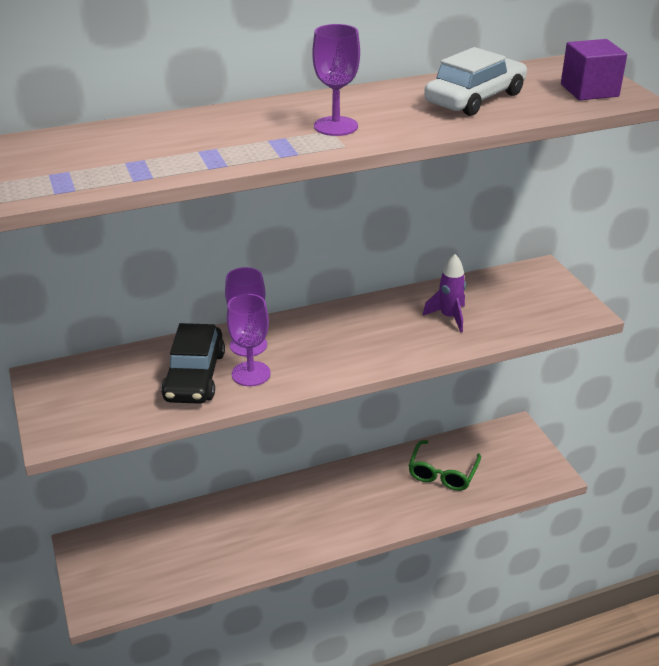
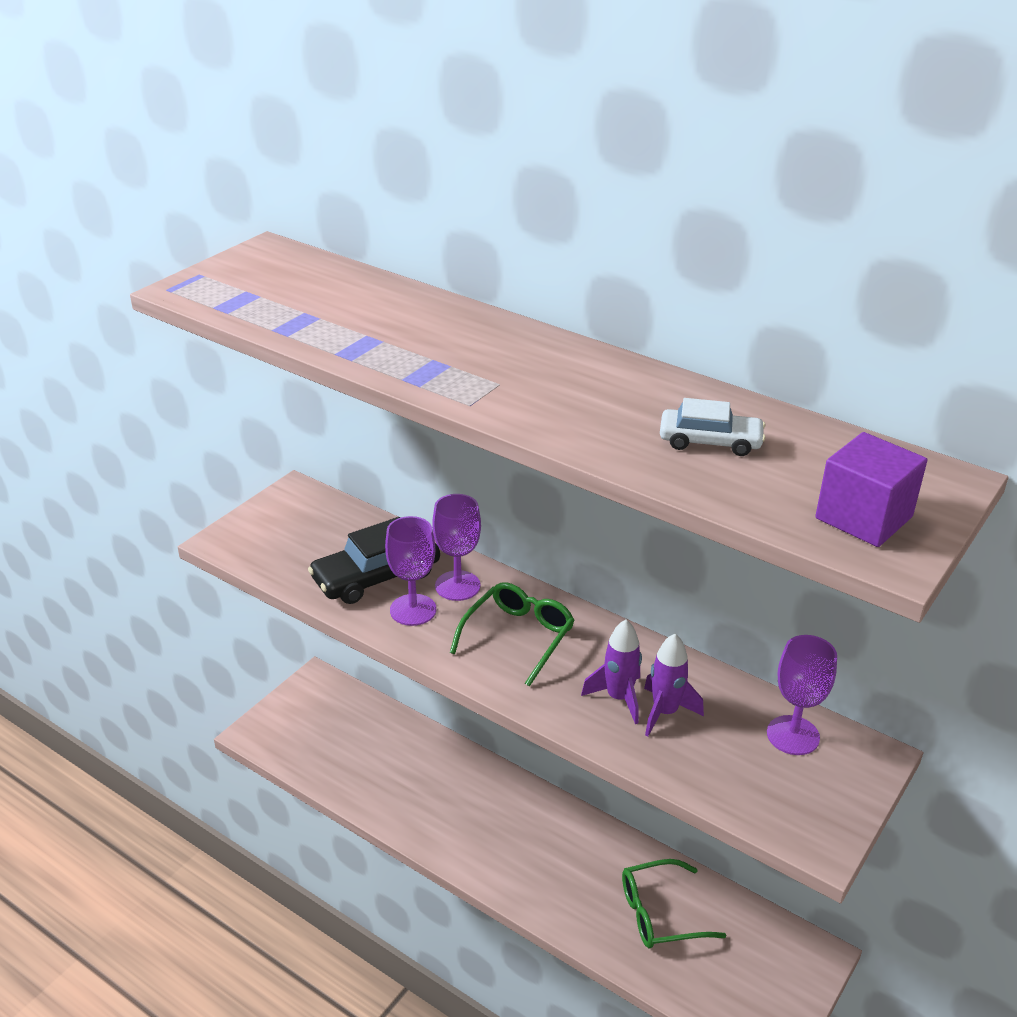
camera: 55 degrees right, 0 degrees up
purple goblet [312,24,360,136] -> purple goblet moved to [767,635,837,755]
white car [424,47,527,116] -> white car [660,398,766,456], size x0.60
none -> green glasses [450,582,575,687]
none -> purple rocket [581,619,642,724]

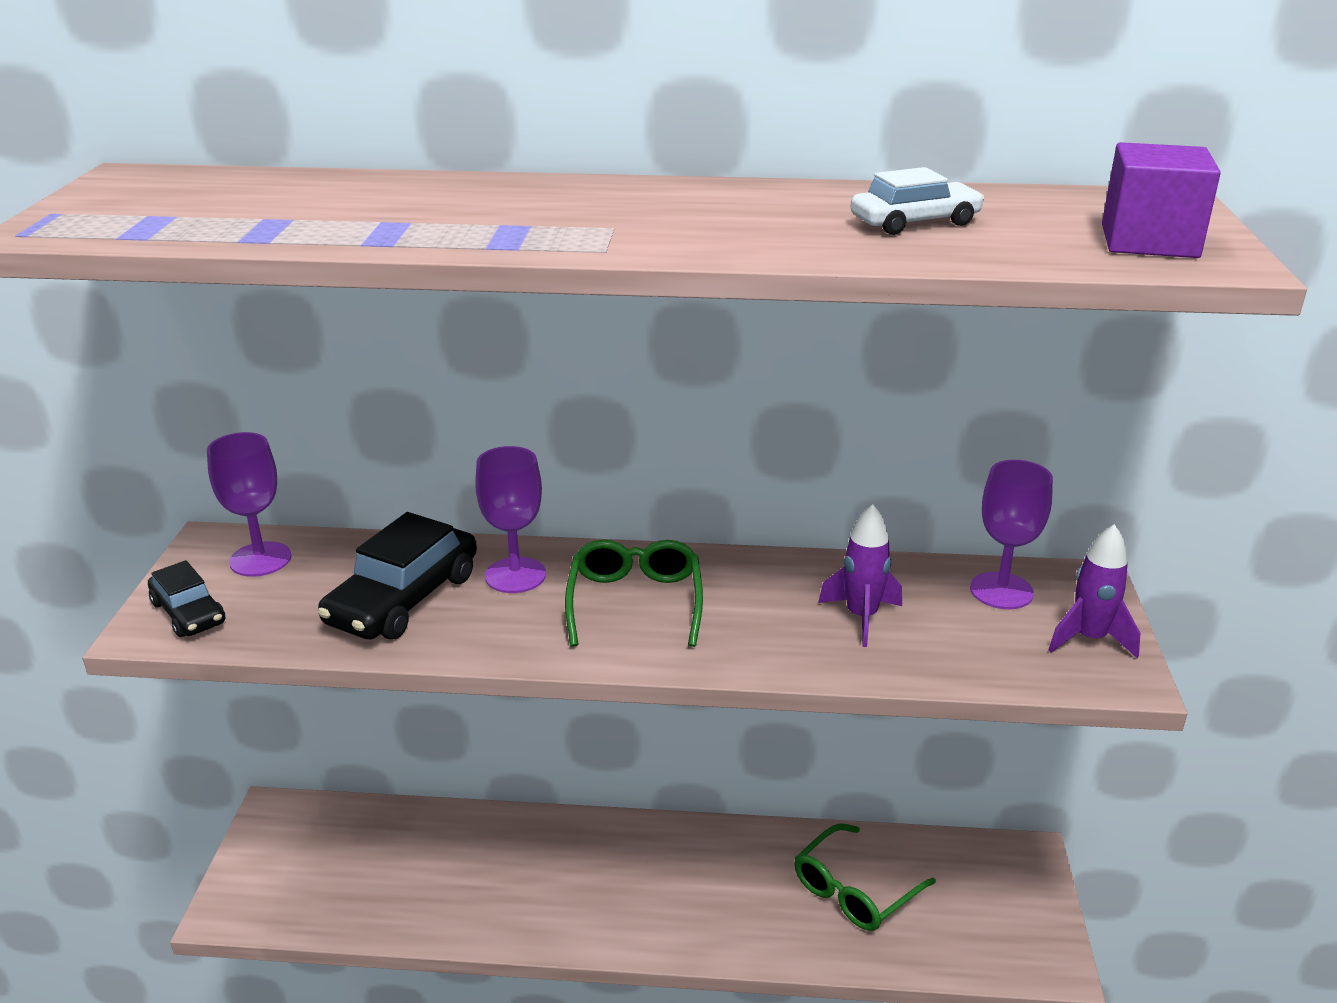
camera: 30 degrees left, 5 degrees down
purple goblet [385,516,436,626] -> purple goblet moved to [207,432,291,577]
purple rocket [581,619,642,724] -> purple rocket moved to [1048,524,1141,658]
none -> black car [148,560,225,637]

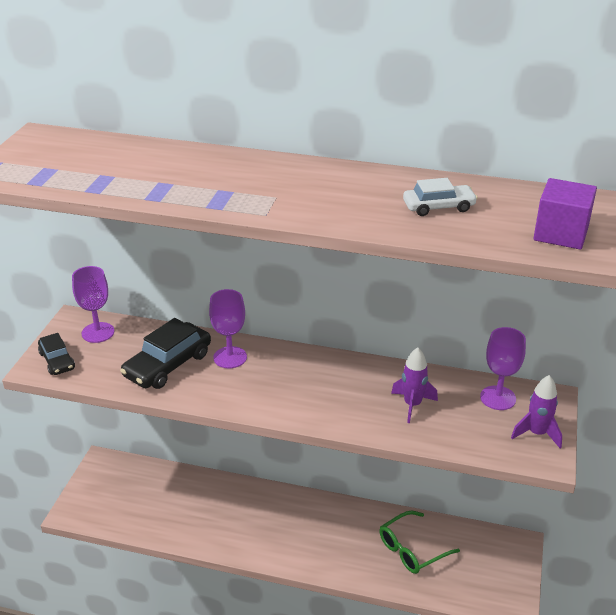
camera: 10 degrees right, 5 degrees up
green glasses [565,540,703,647] -> none

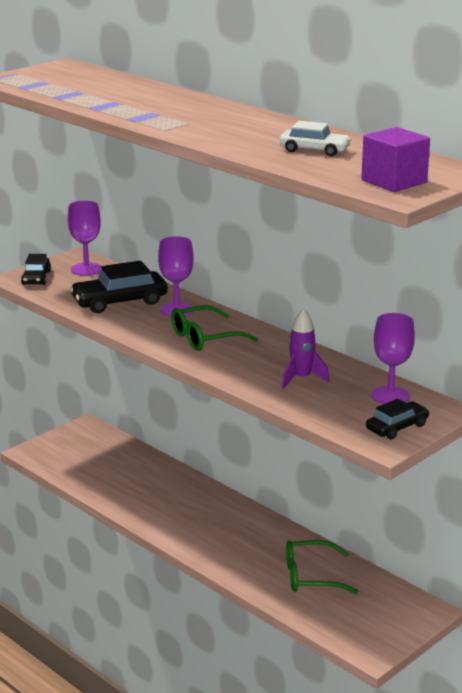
camera: 30 degrees right, 10 degrees down
purple rocket [511,375,562,449] -> black car [366,399,429,440]
none -> green glasses [171,305,258,351]

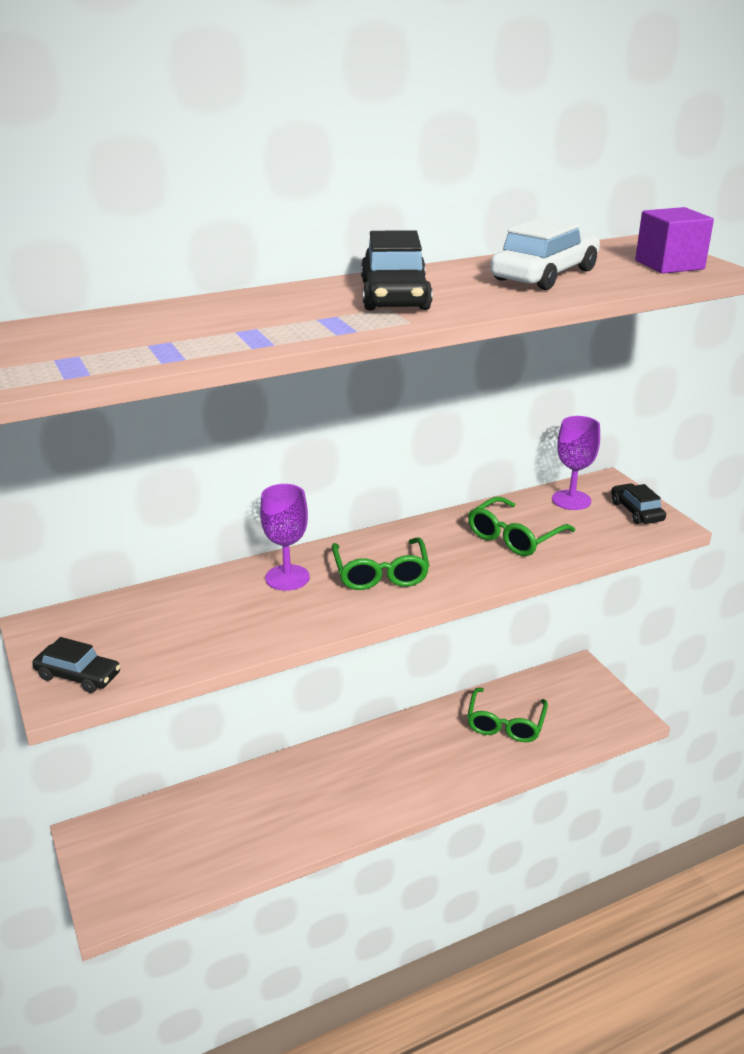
camera: 70 degrees left, 5 degrees up
purple goblet [67,200,101,276] -> none
black car [70,260,168,313] -> black car moved to [361,230,433,310]
white car [280,121,351,156] -> white car [490,217,600,290], size x1.68
purple rocket [282,308,329,389] -> green glasses [468,497,575,556]

